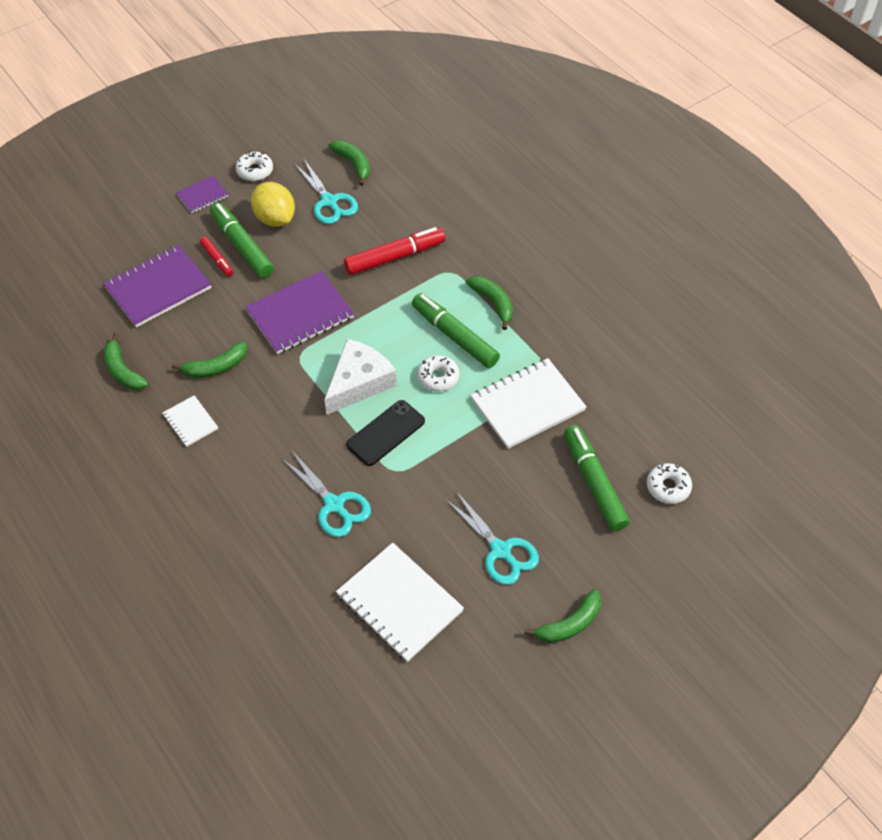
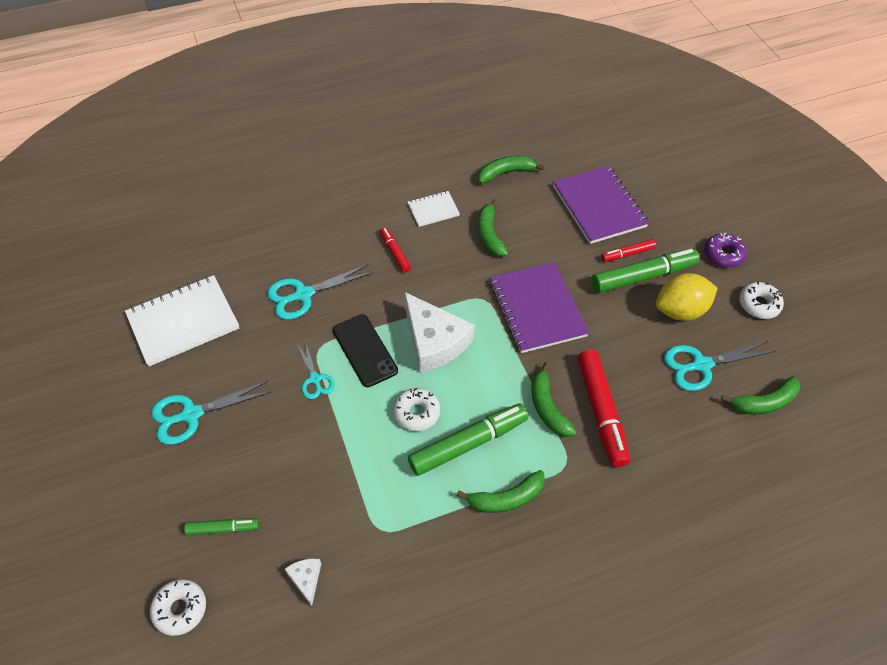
camera: 105 degrees right, 0 degrees up
purple notebook [176,176,229,213] -> purple donut [704,232,747,268]
white notebook [471,358,587,449] -> none
green banana [525,589,601,643] -> green banana moved to [531,362,577,437]
green marker [564,425,630,531] -> green marker [184,518,259,535], size x0.52
none -> white cheese [285,559,321,606]
none -> turquoise scissors [298,342,335,399]
none -> red marker [380,227,411,273]

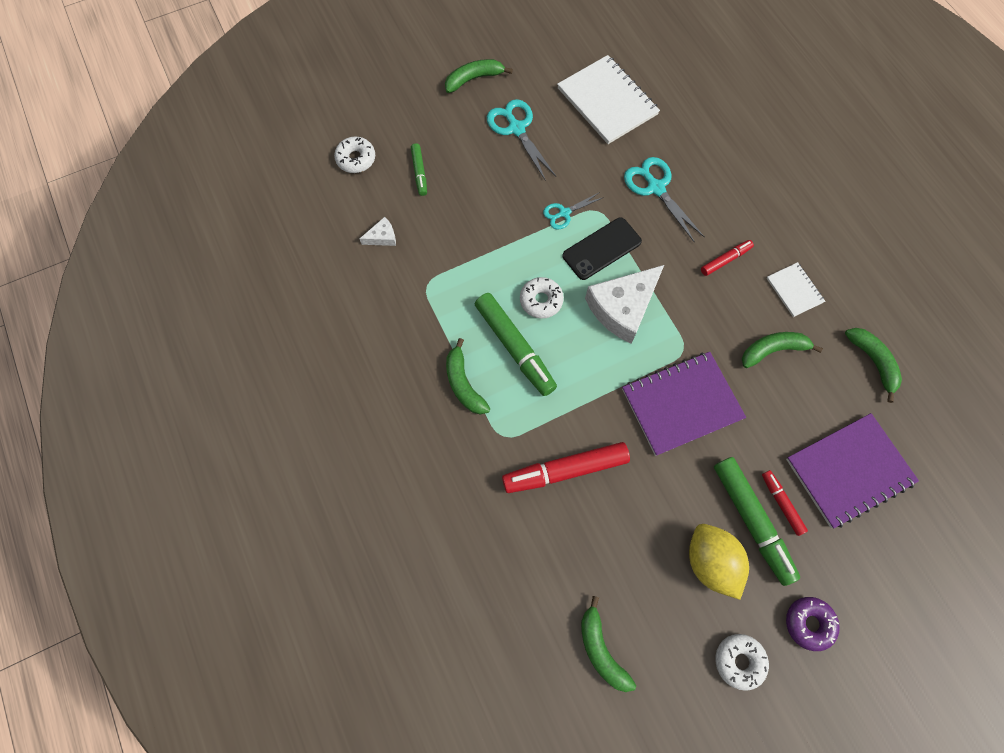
camera: 85 degrees right, 15 degrees up
green banana [531,362,577,437] -> green banana moved to [445,59,513,93]
turquoise scissors [664,341,775,391] -> none

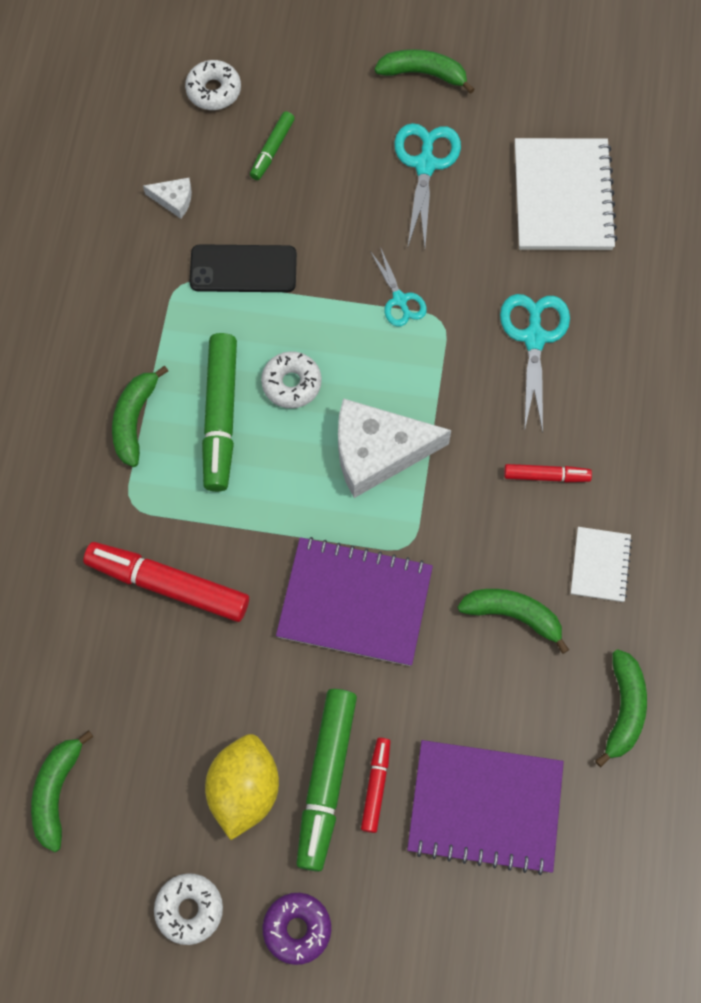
camera: 35 degrees right, 0 degrees up
turquoise scissors [543,192,604,229] -> turquoise scissors turned 120 degrees counterclockwise [370,247,427,327]
black phone [563,217,642,280] -> black phone moved to [189,244,297,292]

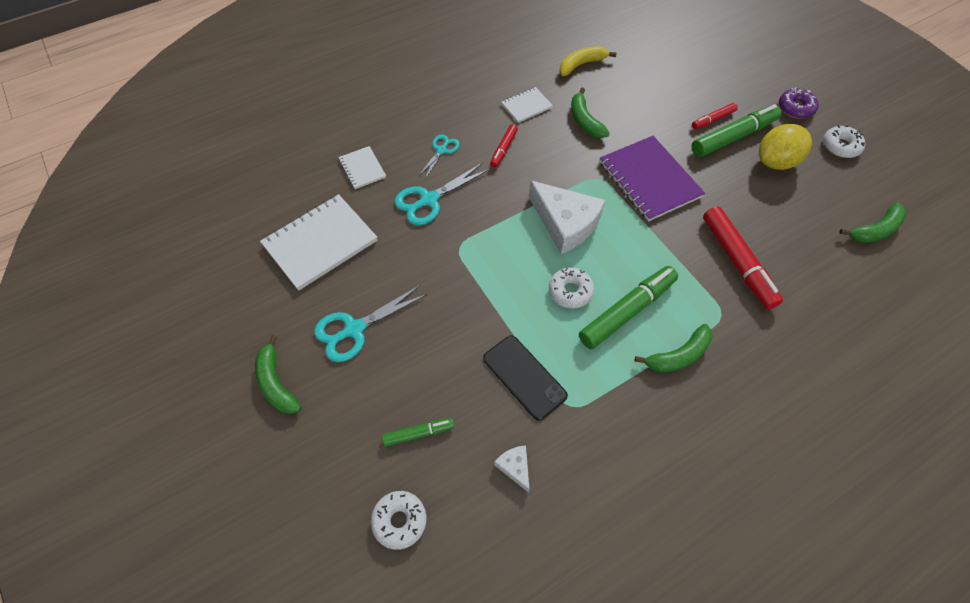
camera: 130 degrees left, 10 degrees down
turquoise scissors [370,247,427,327] -> turquoise scissors moved to [419,134,460,179]
purple notebook [407,740,564,875] -> none
red marker [504,464,592,483] -> red marker turned 120 degrees counterclockwise [490,124,518,168]
green banana [595,649,647,767] -> yellow banana [559,46,617,76]
none -> white notebook [338,146,386,189]

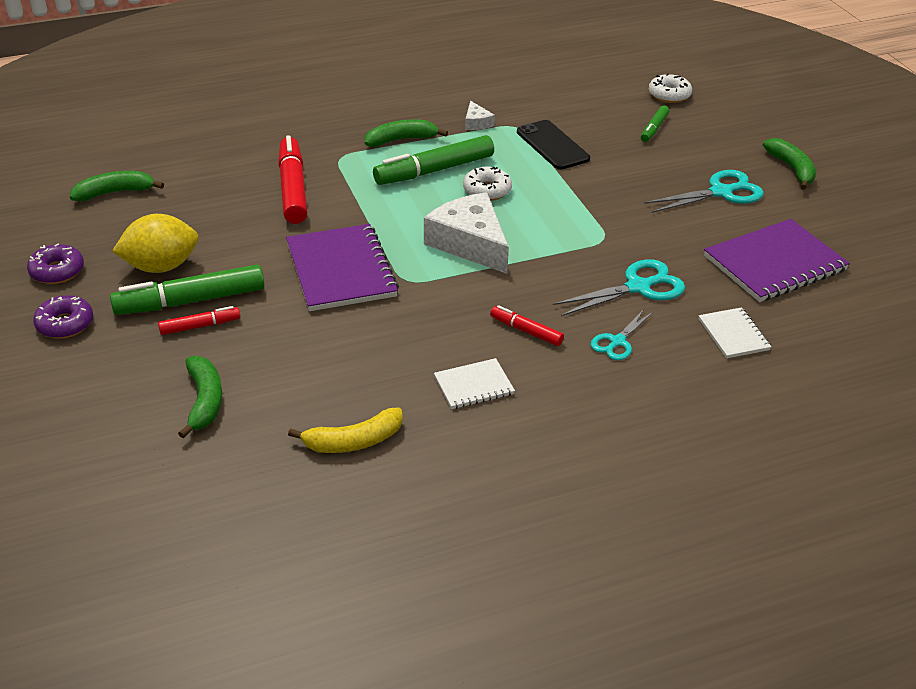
camera: 170 degrees left, 20 degrees down
white notebook [260,194,377,290] -> purple notebook [704,219,850,302]
green marker [382,418,454,447] -> green marker turned 60 degrees counterclockwise [641,105,669,142]
red marker [490,124,518,168] -> red marker turned 90 degrees counterclockwise [490,305,564,346]
white cheese [494,445,530,493] -> white cheese moved to [465,101,495,130]
green banana [571,88,610,138] -> green banana moved to [178,356,222,438]
white donut [823,125,865,158] -> purple donut [27,244,84,284]

